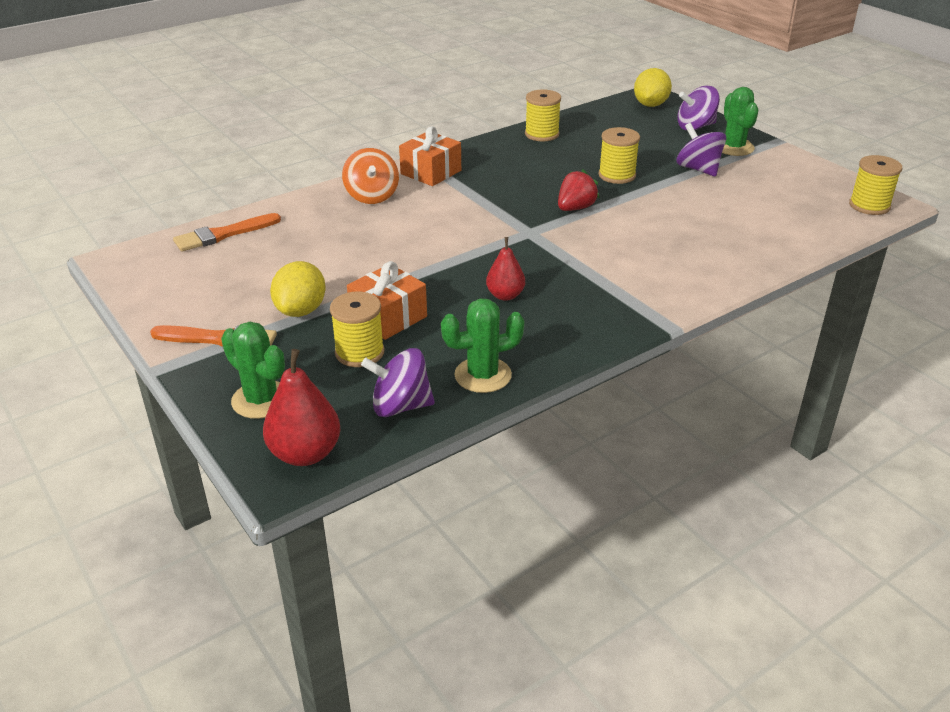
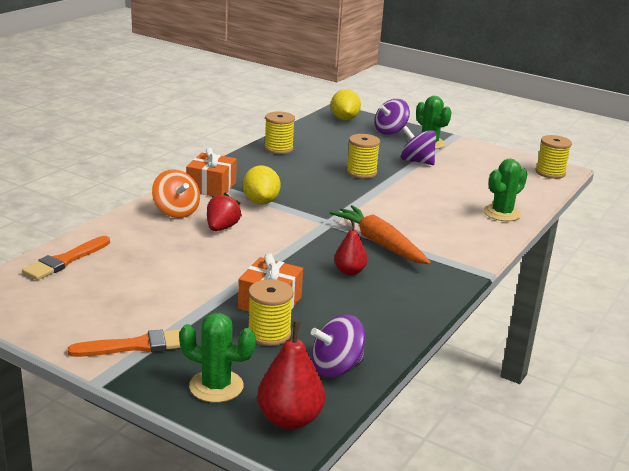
camera: 25 degrees left, 10 degrees down
yellow lemon [270,261,326,317] -> yellow lemon moved to [243,165,281,205]
green cactus [441,299,525,393] -> green cactus moved to [484,159,527,221]
red strawberry [558,169,599,211] -> red strawberry moved to [207,193,242,231]
none -> orange carrot [330,205,431,264]

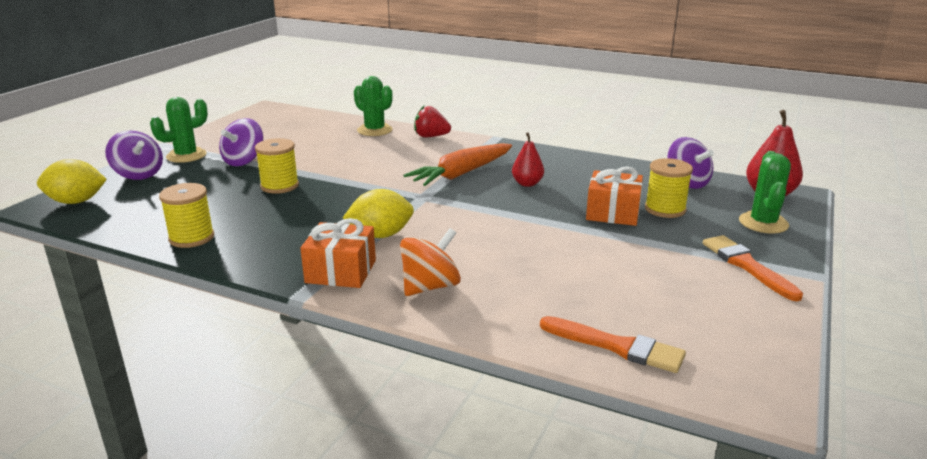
camera: 95 degrees left, 0 degrees up
red strawberry [207,193,242,231] -> red strawberry moved to [414,106,451,137]
yellow spool [535,135,572,179] -> none

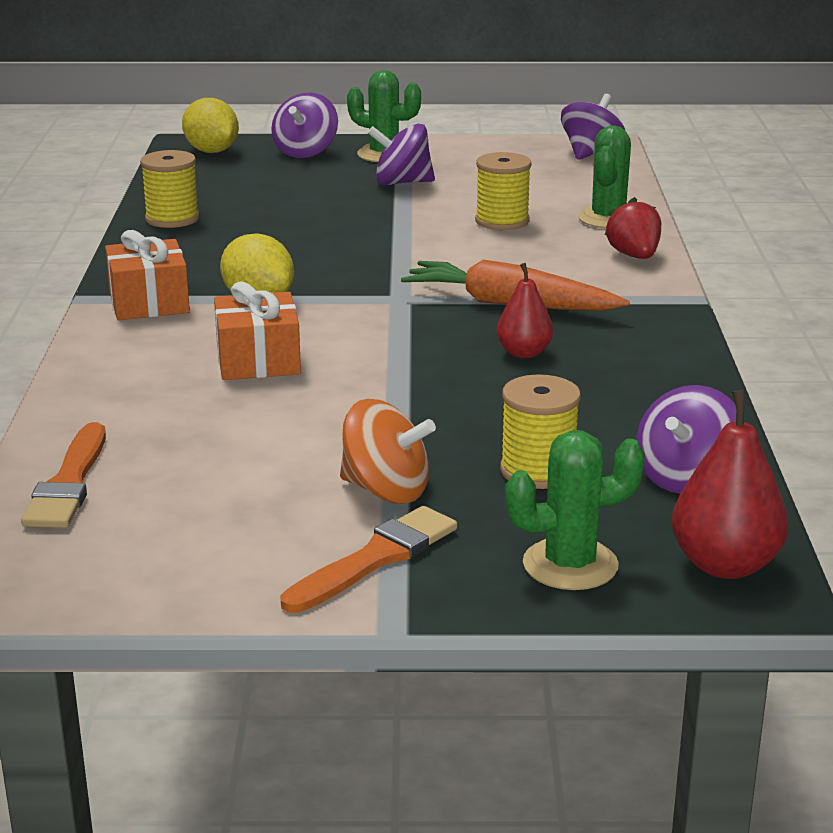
camera: 65 degrees right, 0 degrees up
yellow spool [255,138,299,194] -> yellow spool moved to [475,152,531,230]
orange spinning top [400,228,461,296] -> orange spinning top moved to [340,399,436,504]
orange gift [586,166,643,226] -> orange gift moved to [214,282,301,380]
none -> purple spinning top [561,94,625,160]

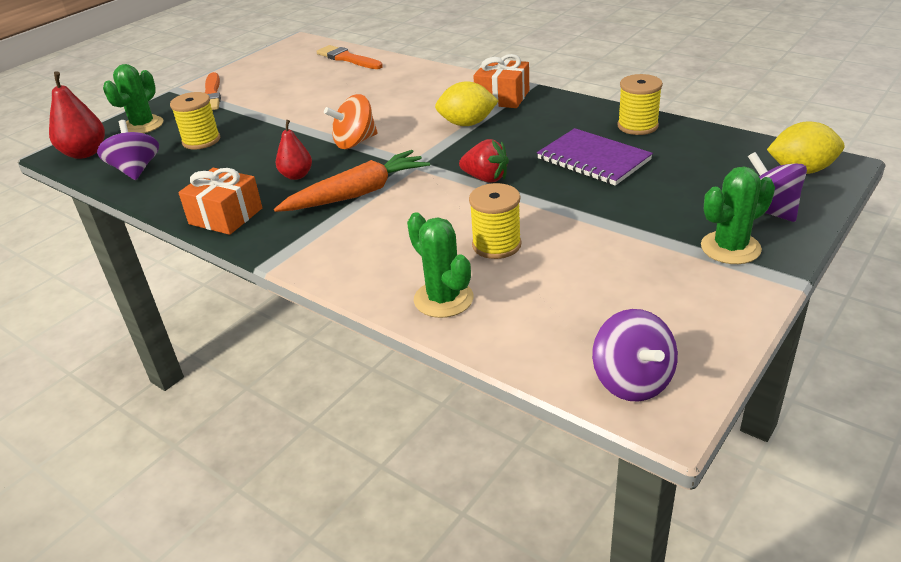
camera: 130 degrees right, 10 degrees up
orange gift [214,282,301,380] -> orange gift moved to [178,168,262,235]
orange spinning top [340,399,436,504] -> orange spinning top moved to [324,94,378,149]
purple spinning top [368,124,435,185] -> none
red strawberry [604,197,661,259] -> red strawberry moved to [459,139,509,183]
none -> purple notebook [537,128,653,186]

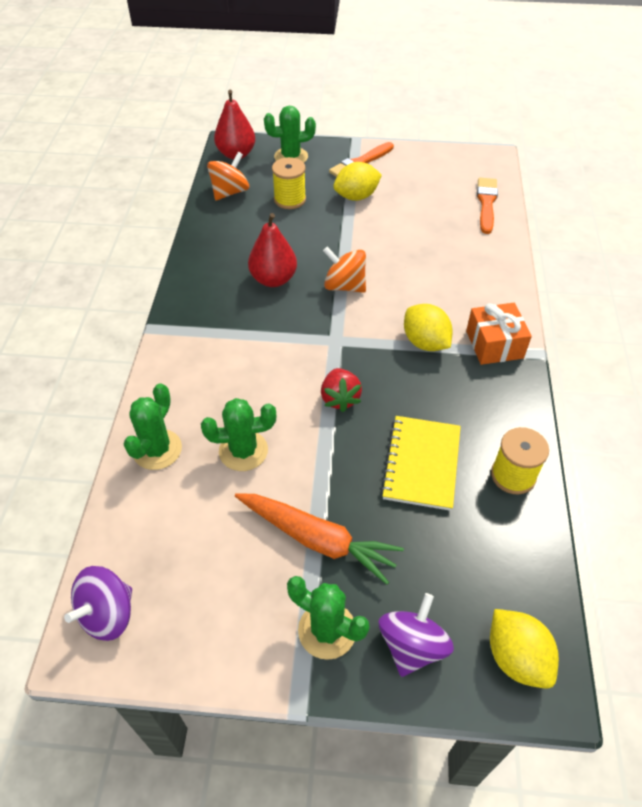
camera: 55 degrees right, 15 degrees up
purple spinning top [97,120,159,180] -> orange spinning top [207,152,249,201]
orange gift [178,168,262,235] -> none
orange carrot [274,150,430,212] -> orange carrot moved to [235,493,404,585]
red pear [276,120,312,180] -> red pear [248,213,297,287], size x1.56
yellow spool [469,183,521,259] -> green cactus [201,398,276,471]
purple notebook [537,128,653,186] -> yellow notebook [381,416,461,511]
none -> yellow lemon [333,162,382,201]

